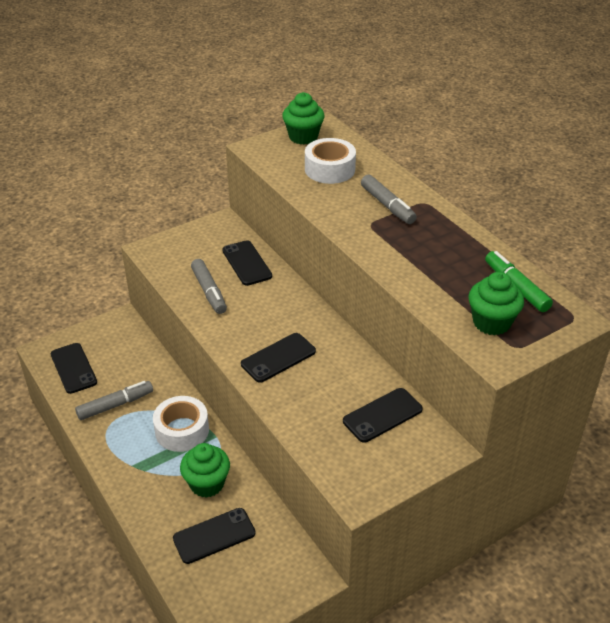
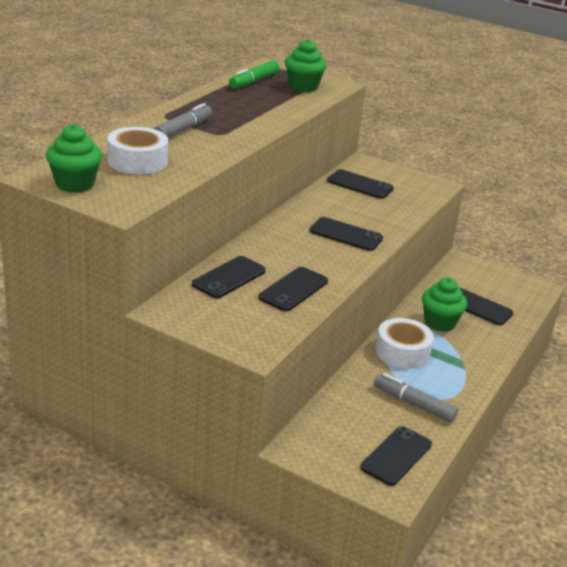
camera: 120 degrees left, 10 degrees down
grey marker [191,259,227,314] -> black phone [259,267,328,311]

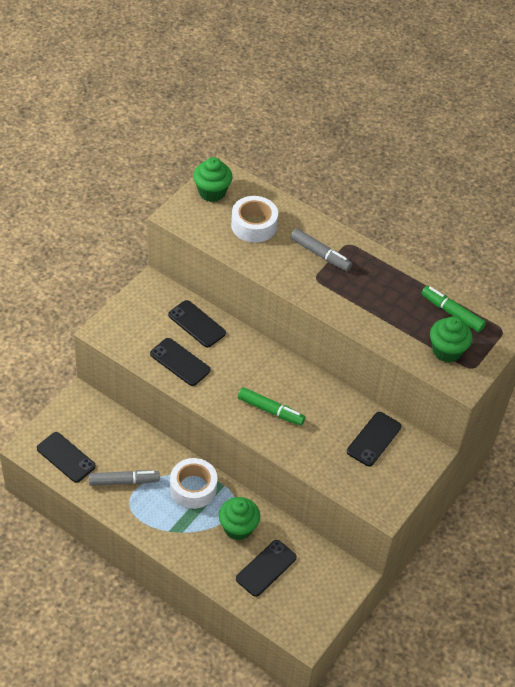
camera: 95 degrees right, 20 degrees up
black phone [309,217,383,251] -> green marker [238,387,306,426]
grey marker [374,373,458,422] -> grey marker turned 45 degrees clockwise [89,470,160,486]

